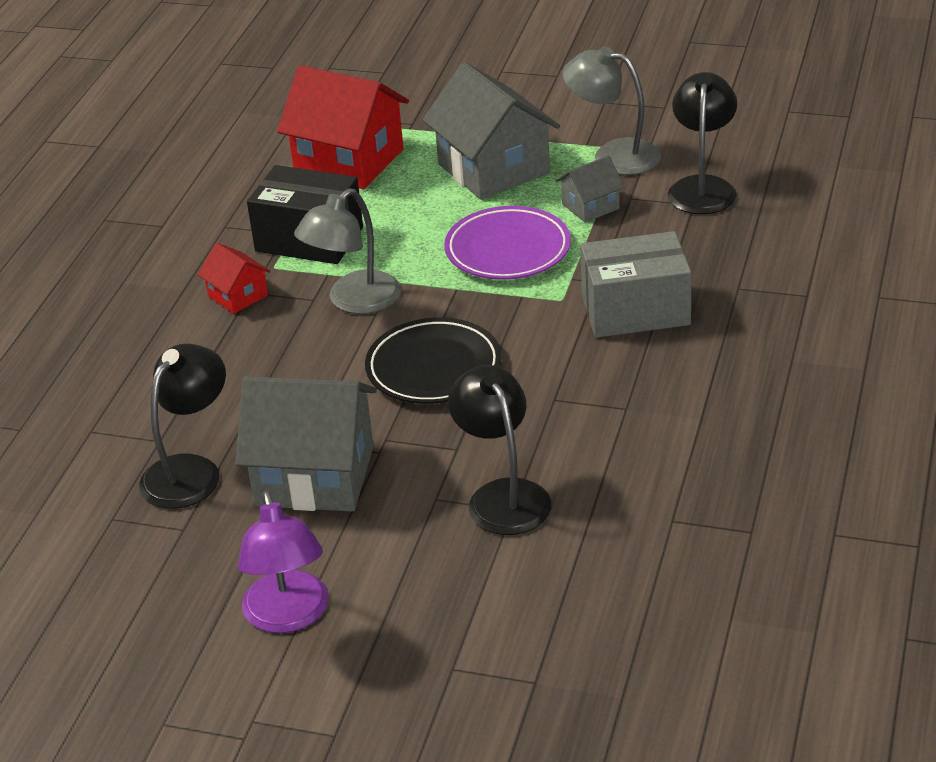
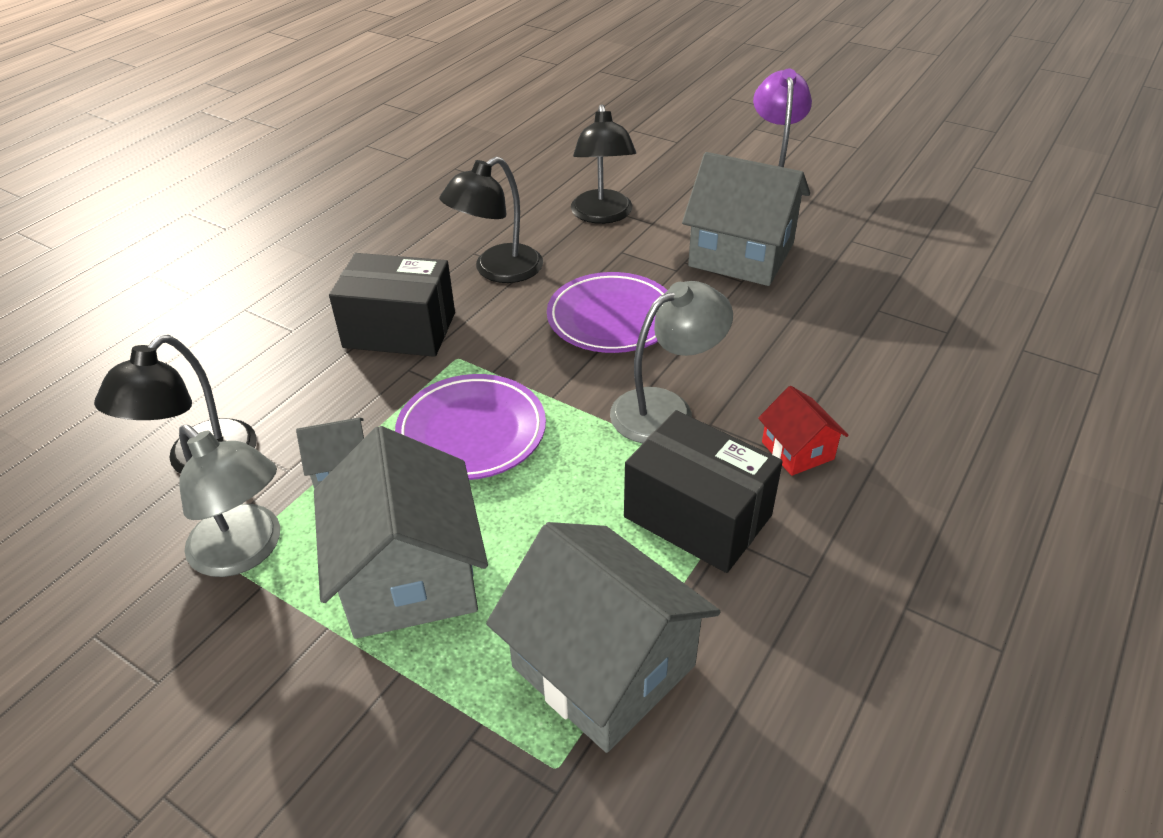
camera: 165 degrees left, 5 degrees up
black lamp [139,343,226,509] -> black lamp moved to [439,157,543,283]
red house [277,66,409,189] -> grey house [486,522,720,753]
black plate [365,317,501,404] -> purple plate [547,272,667,353]
grey box [580,231,692,338] -> black box [329,253,455,357]

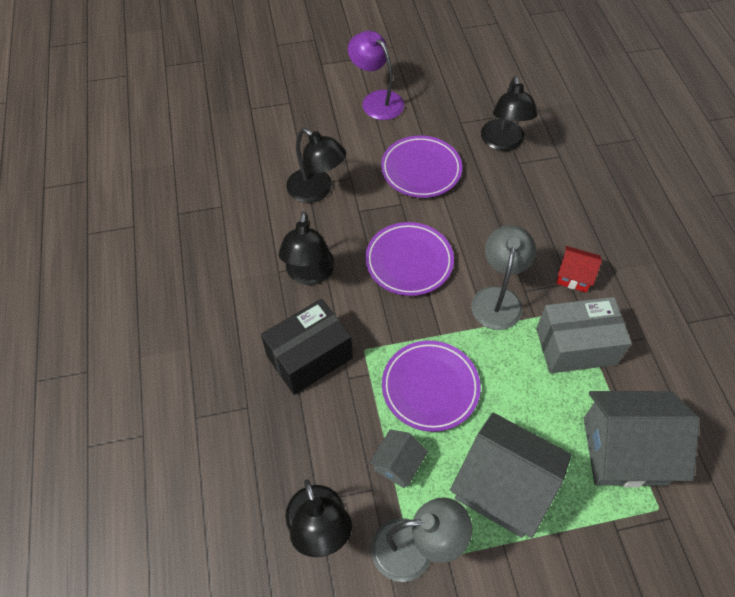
camera: 45 degrees left, 15 degrees up
black box [624,410,783,573] -> grey box [536,297,632,374]
grey house [682,152,810,286] -> purple plate [381,136,462,198]
none -> black lamp [481,76,538,151]

